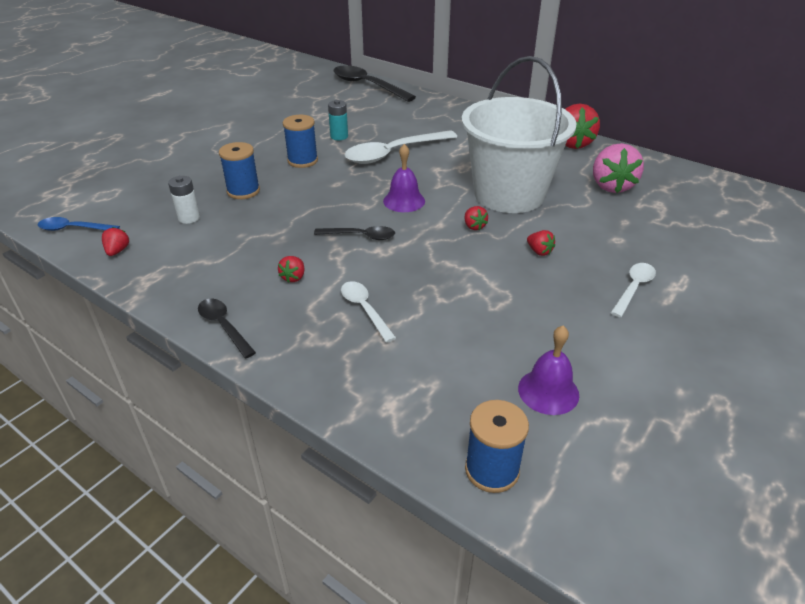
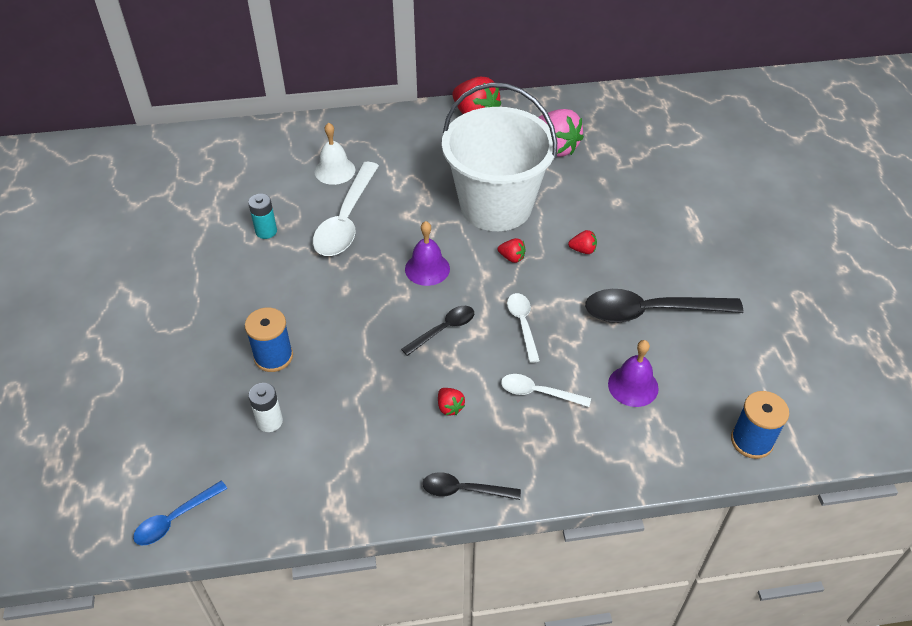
camera: 45 degrees left, 10 degrees up
red strawberry [102,227,129,256] -> none
blue spool [283,115,318,168] -> none
black spoon [333,65,416,102] -> black spoon moved to [585,289,744,323]
purple bell [518,326,579,415] -> purple bell moved to [608,340,659,407]
white spoon [610,263,656,317] -> white spoon moved to [507,293,540,363]
none -> white bell [315,122,355,185]

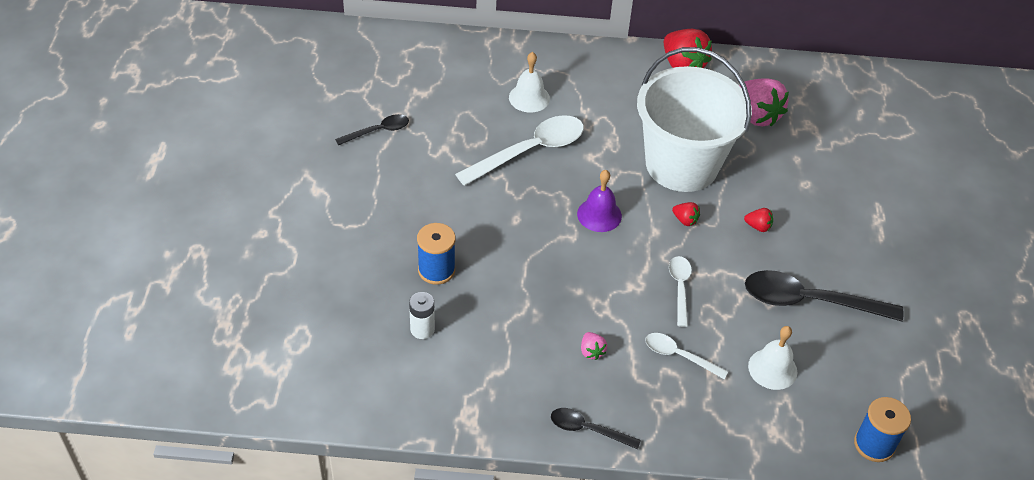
camera: 10 degrees right, 0 degrees up
blue spoon [133,481,228,545] -> none
turquoise battery [248,194,277,239] -> none
white spoon [313,162,379,256] -> white spoon turned 150 degrees counterclockwise [455,115,584,186]
black spoon [401,306,474,356] -> black spoon moved to [335,114,409,145]
red strawberry [438,388,465,415] -> pink strawberry [581,332,607,360]
purple bell [608,340,659,407] -> white bell [748,326,797,390]

